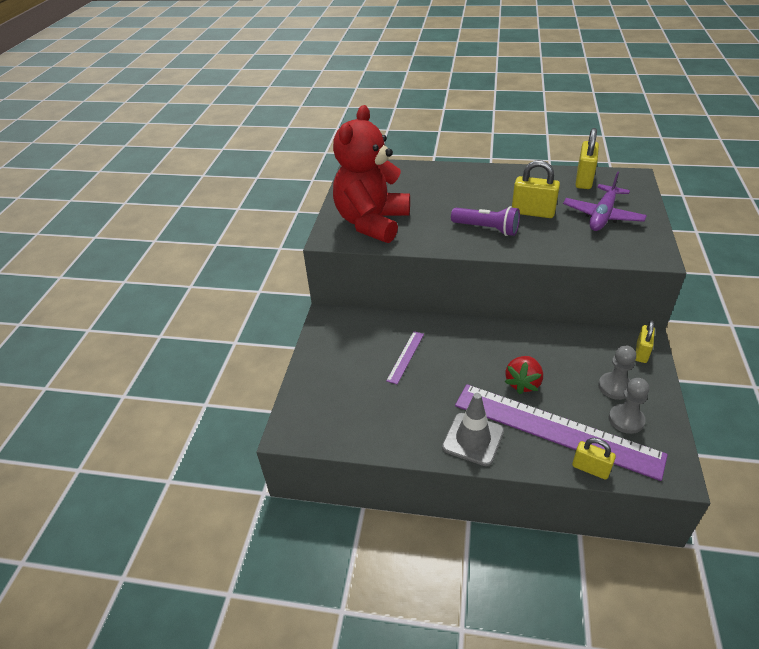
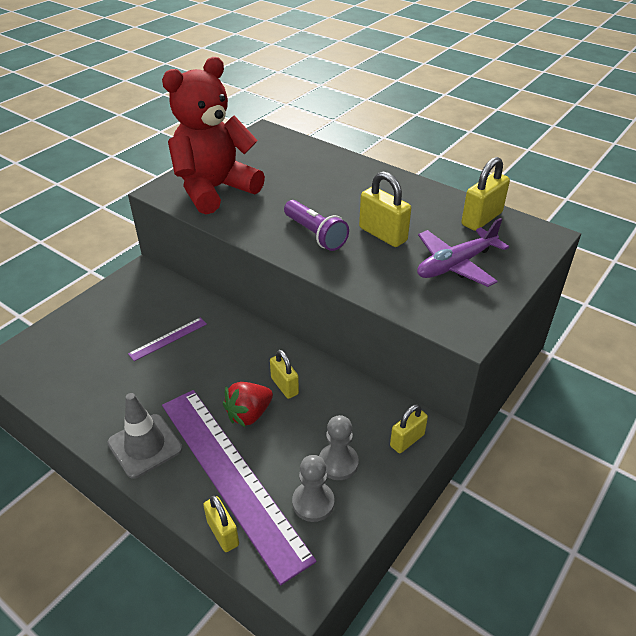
camera: 25 degrees right, 0 degrees up
none -> yellow padlock [270,350,299,399]

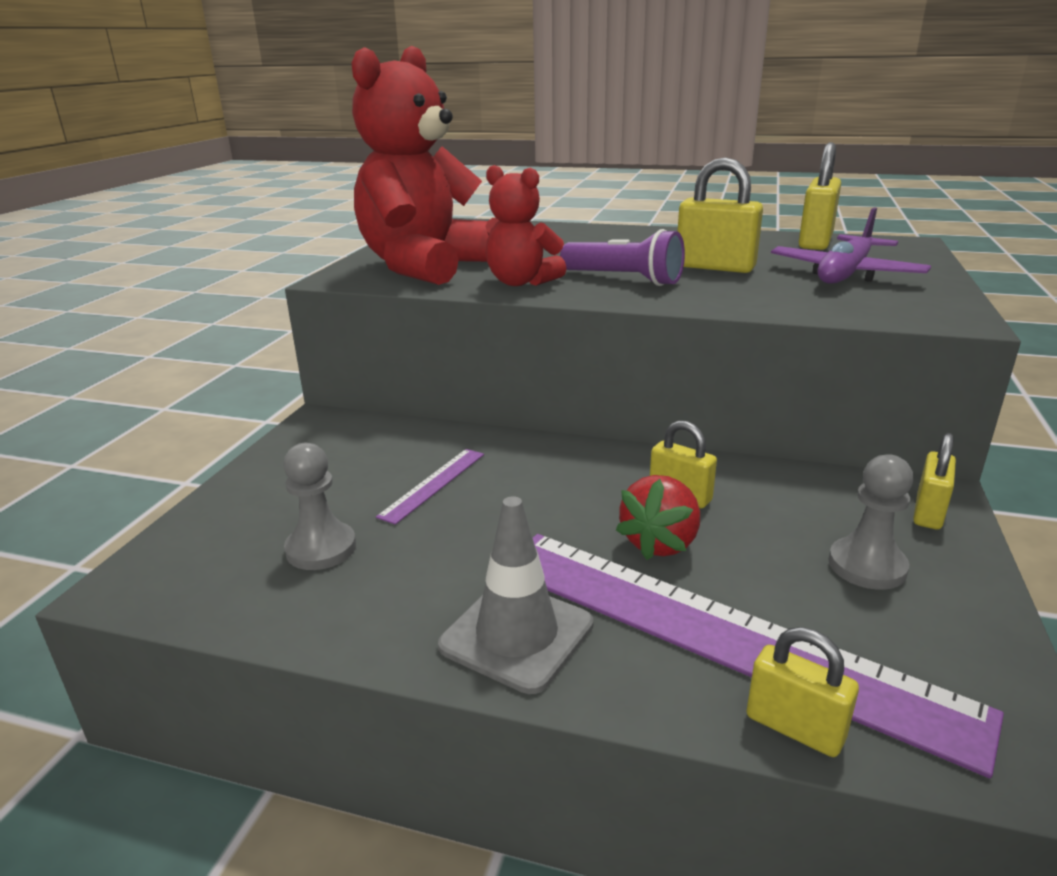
camera: 20 degrees left, 15 degrees down
grey pawn [292,455,335,522] -> grey pawn moved to [283,443,356,570]
none -> red teddy bear [485,165,567,286]

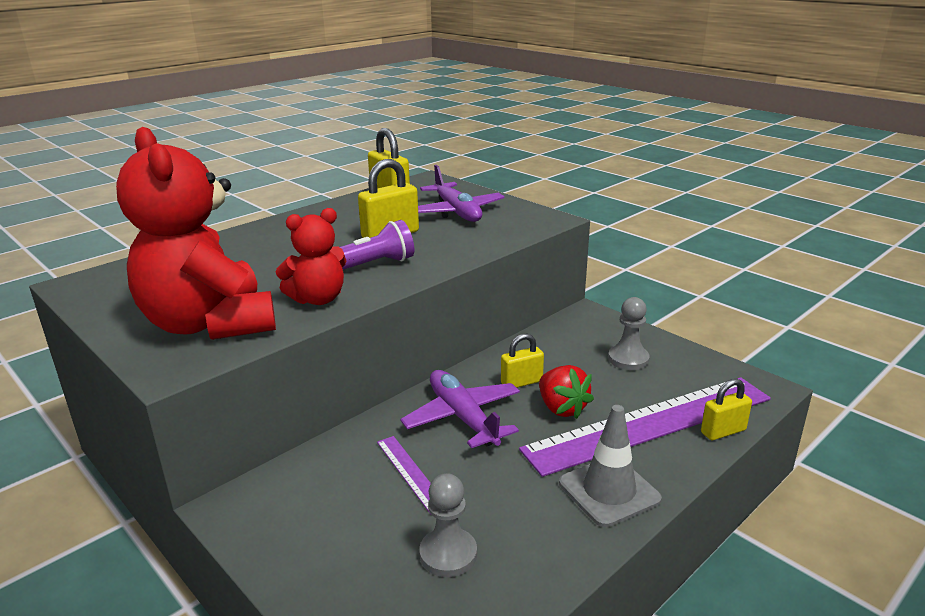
camera: 60 degrees left, 0 degrees up
yellow padlock [913,433,956,529] -> none
none -> purple plane [400,370,520,448]

